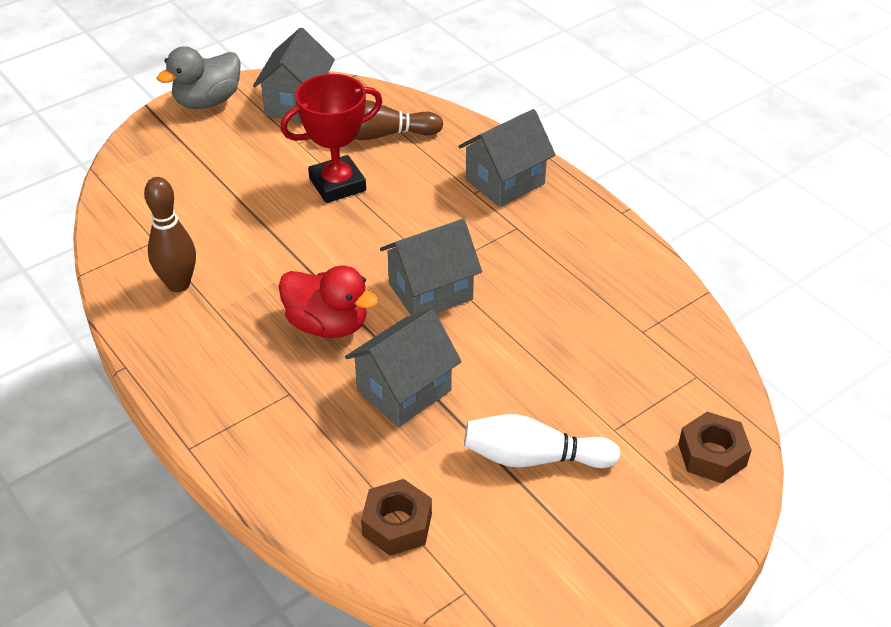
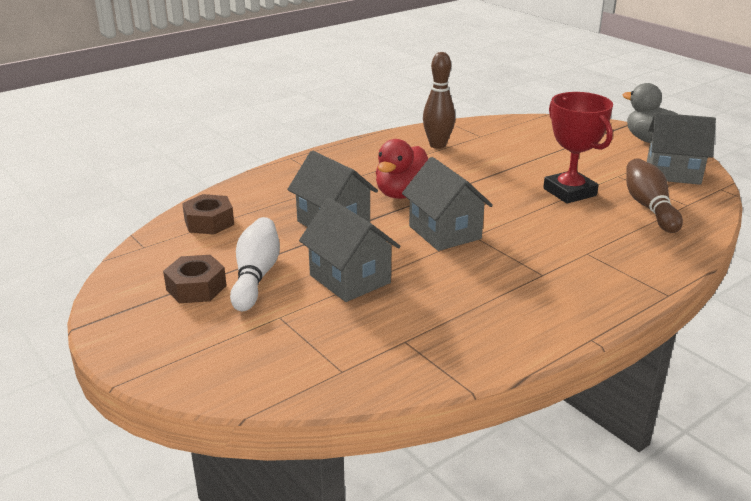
camera: 90 degrees right, 15 degrees down
grey house [458,109,556,207] -> grey house moved to [299,198,400,302]
brown nut [678,412,752,483] -> brown nut moved to [163,255,227,303]

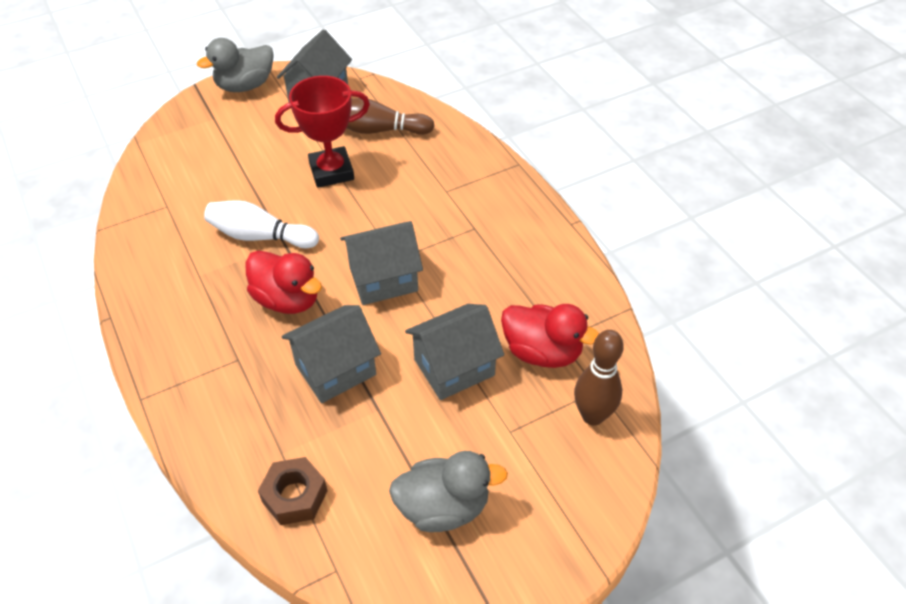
camera: 80 degrees left, 20 degrees up
brown nut [163,255,227,303] -> grey duck [389,451,508,532]
white bowling pin [230,217,280,311] -> white bowling pin moved to [204,200,319,248]
brown bowling pin [423,52,455,149] -> brown bowling pin moved to [574,330,624,426]
none -> red duck [501,304,599,368]

